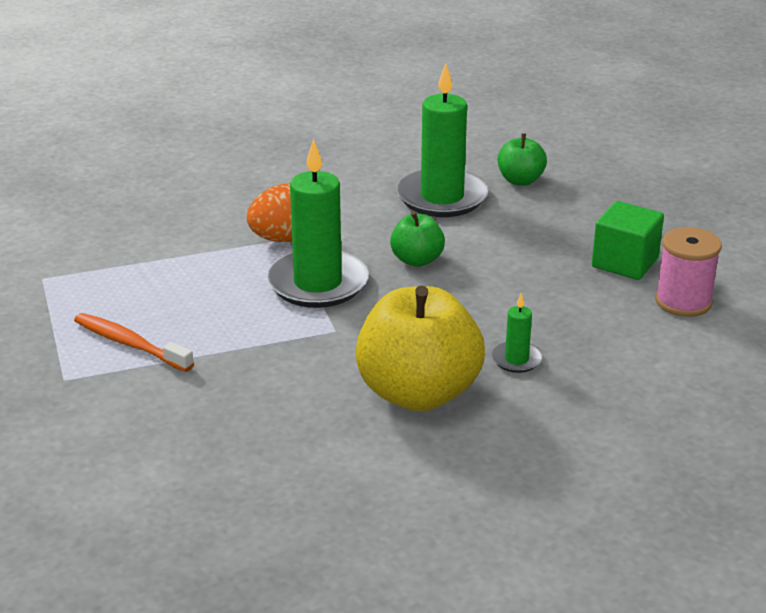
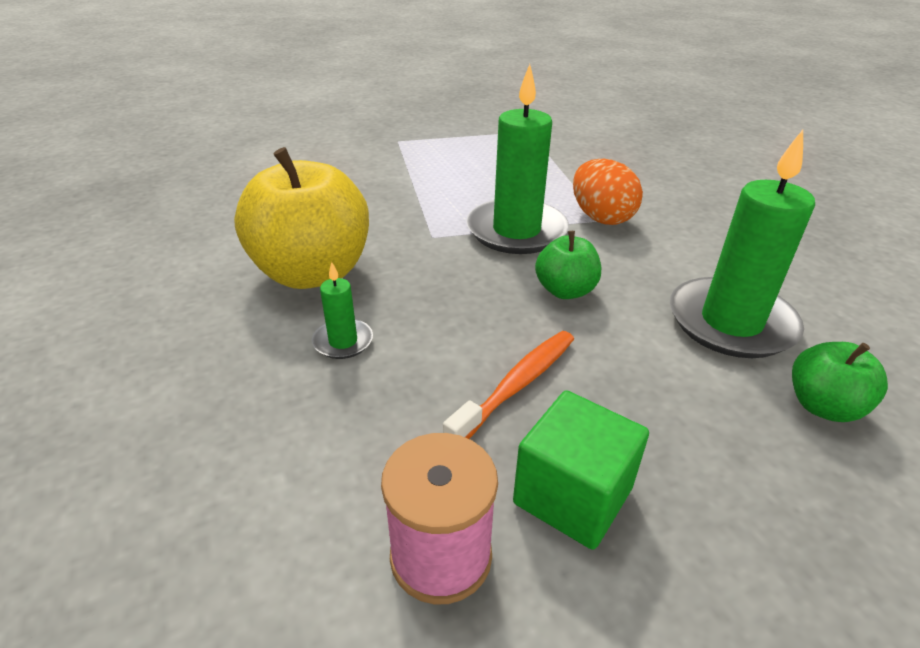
camera: 95 degrees right, 5 degrees up
orange toothbrush [74,313,194,372] -> orange toothbrush moved to [443,331,574,439]

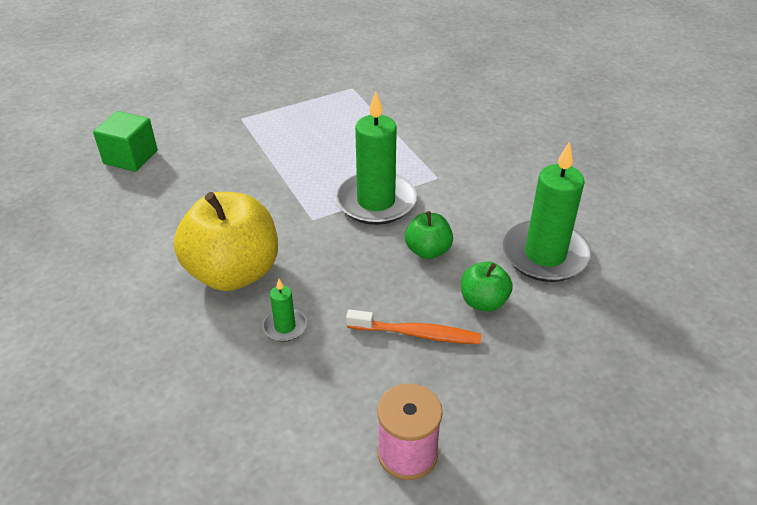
camera: 15 degrees left, 5 degrees up
orange toothbrush [443,331,574,439] -> orange toothbrush turned 75 degrees clockwise [346,309,481,344]
green cube [513,390,649,550] -> green cube moved to [93,111,157,172]
orange egg [573,159,643,225] -> none
green apple [792,342,888,422] -> green apple moved to [461,261,513,312]

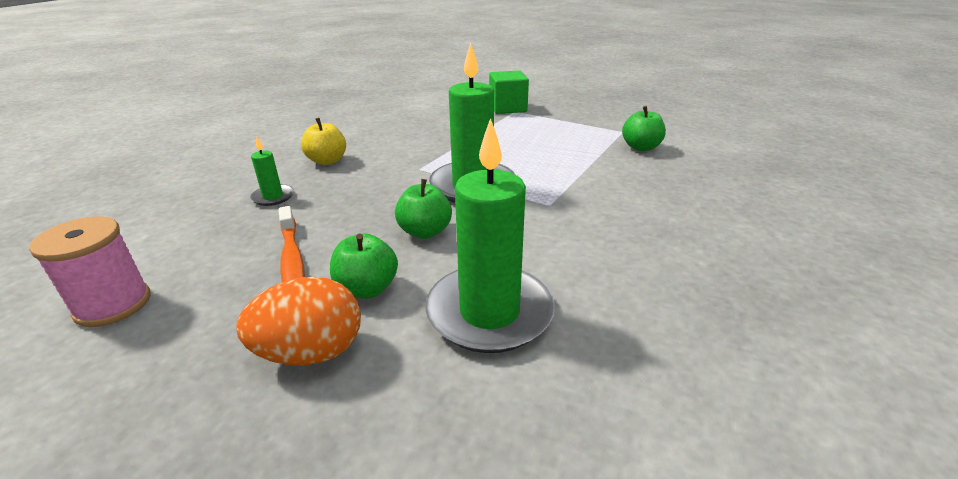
camera: 60 degrees right, 10 degrees down
green cube [93,111,157,172] -> green cube moved to [489,70,529,114]
yellow apple [174,192,278,291] -> yellow apple [301,118,346,165], size x0.50
none -> orange egg [236,277,361,366]
none -> green apple [622,106,666,151]

